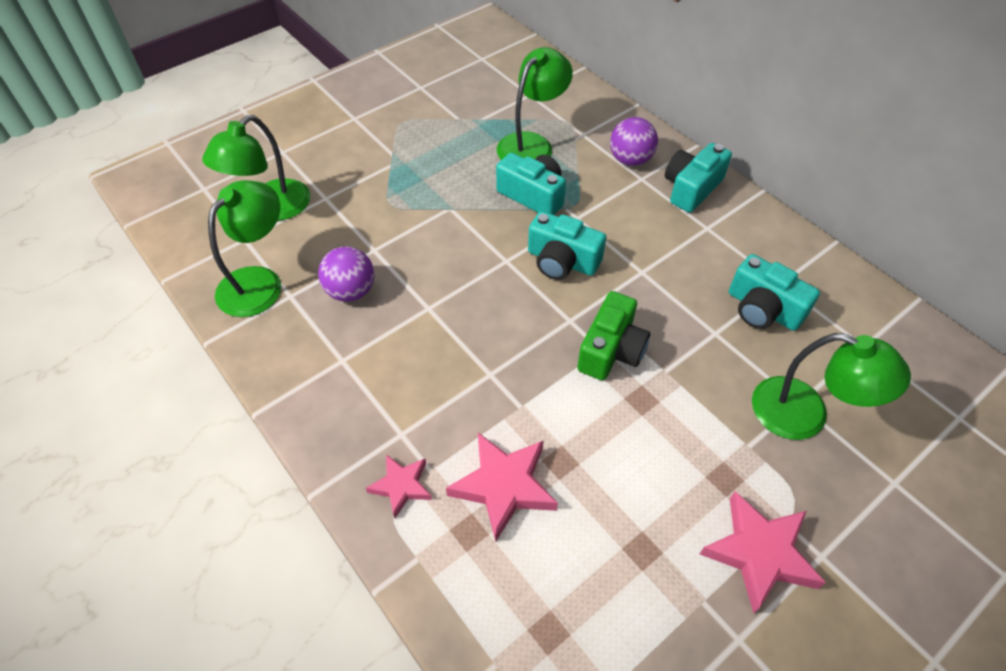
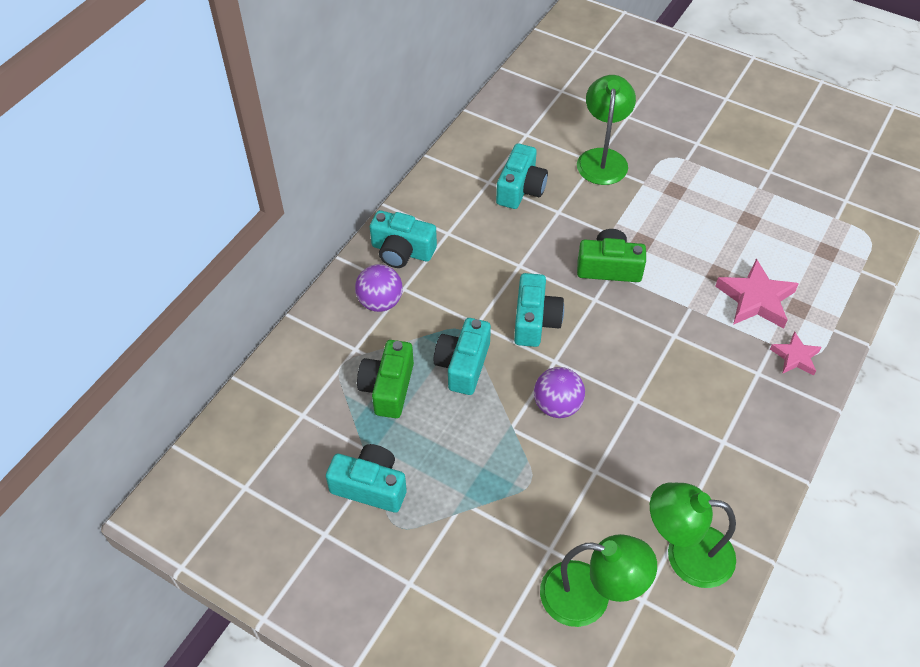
camera: 110 degrees left, 0 degrees up
purple ball [318,246,375,302] -> purple ball moved to [534,367,585,418]
green lamp [497,47,573,160] -> green camera [357,340,414,418]
pink star [700,491,826,614] -> none
none -> turquoise camera [326,444,407,513]

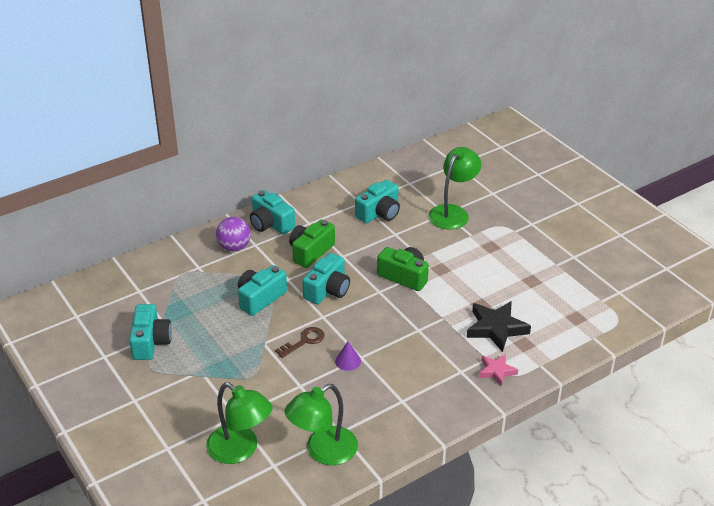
camera: 25 degrees right, 15 degrees down
turquoise camera [326,444,407,513] -> turquoise camera turned 45 degrees clockwise [129,304,172,360]
green camera [357,340,414,418] -> green camera moved to [289,219,335,268]
purple ball [534,367,585,418] -> brown key [275,327,324,358]
green lamp [650,483,736,588] -> green lamp turned 75 degrees counterclockwise [285,384,358,465]
pink star [715,258,799,329] -> black star [467,301,531,352]
none -> purple cone [335,342,361,371]

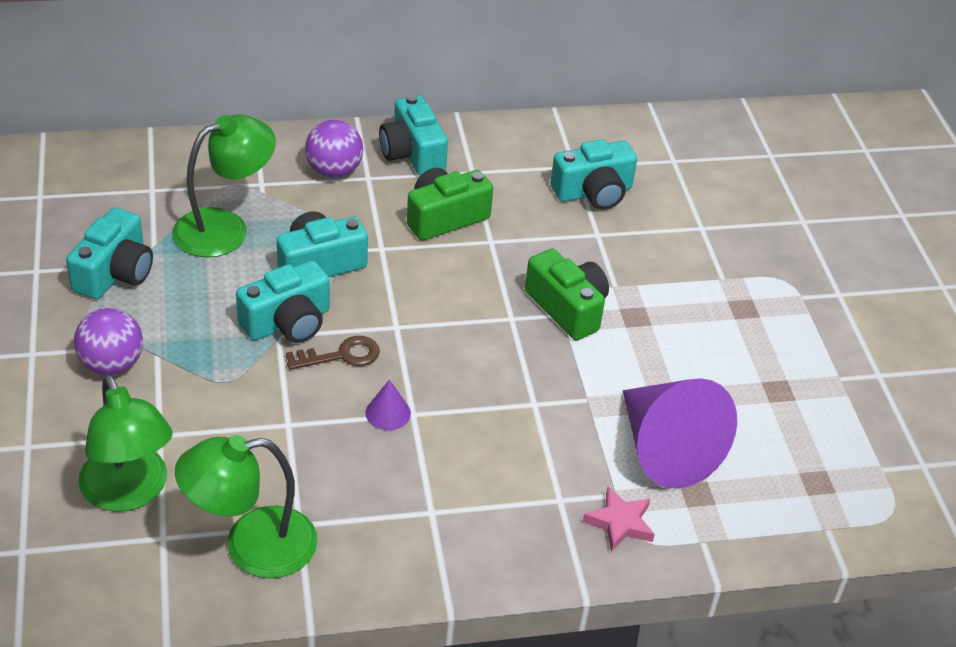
camera: 20 degrees right, 5 degrees up
turquoise camera [302,253,350,304] -> turquoise camera moved to [236,260,330,343]
green lamp [428,147,481,230] -> green lamp moved to [172,114,276,257]
black star [467,301,531,352] -> purple cone [623,378,737,489]
none -> purple ball [74,308,143,375]

